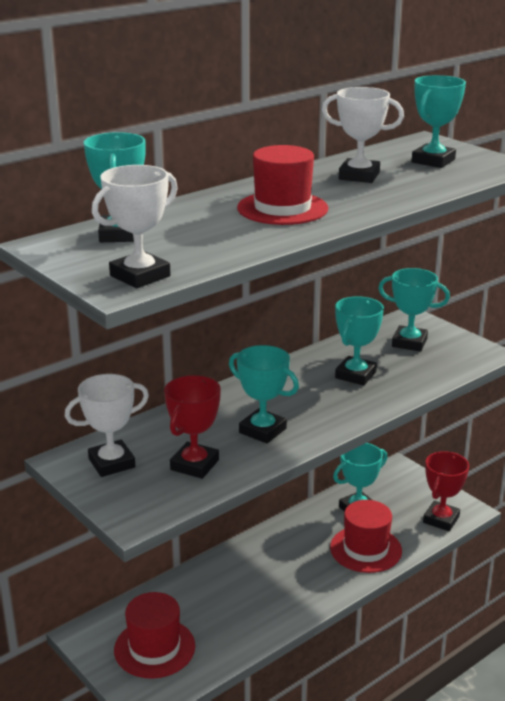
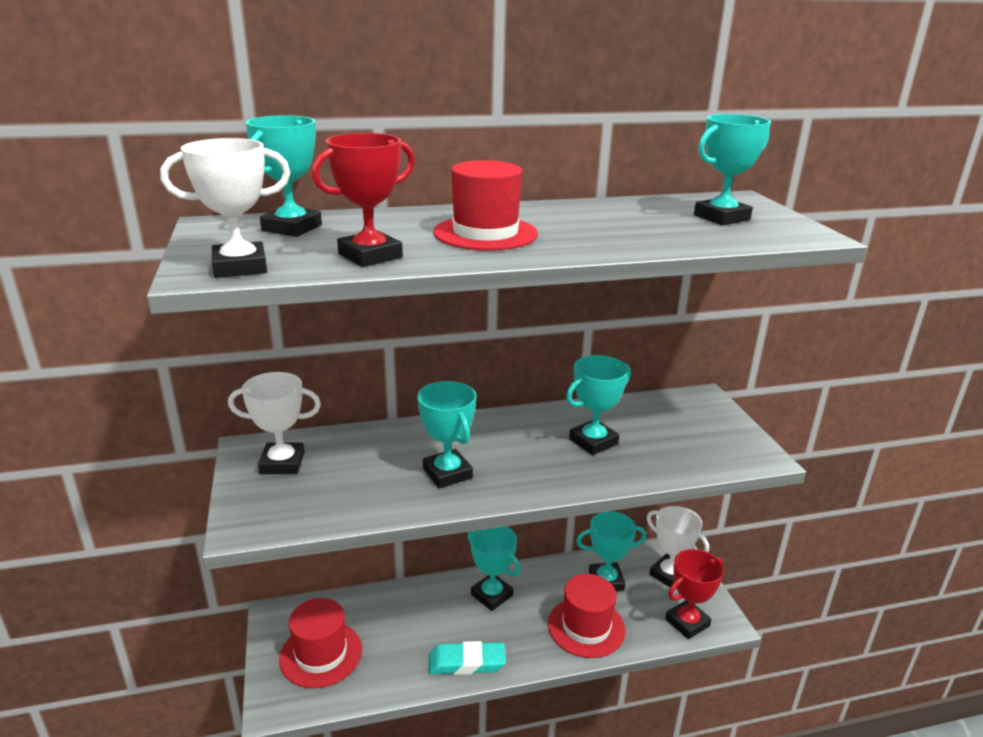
camera: 25 degrees right, 0 degrees up
red trophy [164,375,221,479] -> red trophy moved to [312,133,415,267]
white trophy [322,87,404,183] -> white trophy moved to [647,506,709,587]
turquoise trophy [378,268,450,352] -> turquoise trophy moved to [467,526,521,611]
none -> turquoise eraser [429,641,506,675]

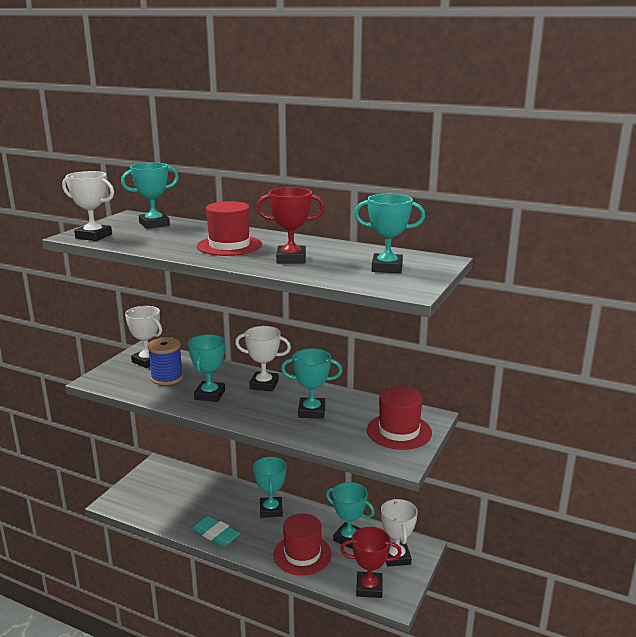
camera: 40 degrees right, 5 degrees down
red hat [279,598,362,688] -> red hat moved to [367,386,432,450]
red trophy [312,133,415,267] -> red trophy moved to [256,187,325,264]
none -> blue spool [147,337,183,385]
none -> white trophy [235,326,291,392]

